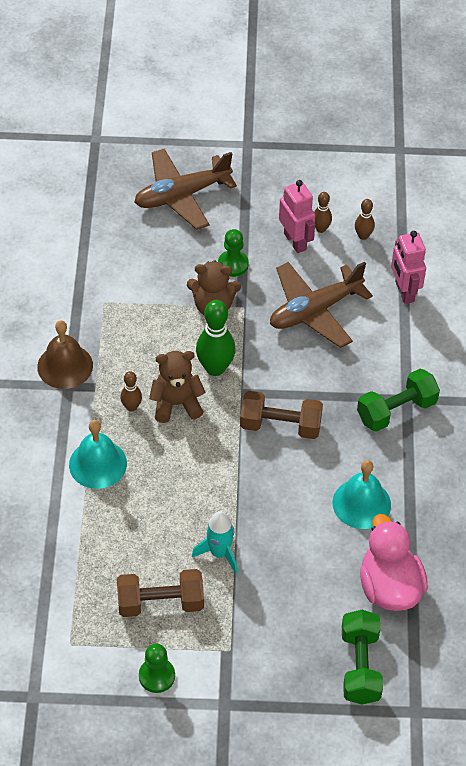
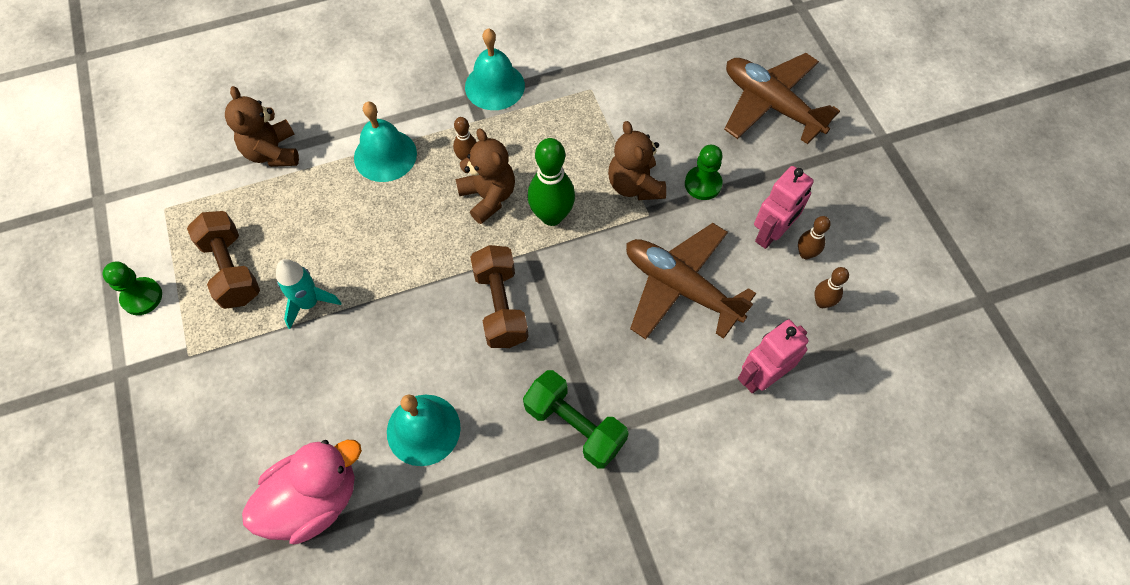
camera: 70 degrees right, 10 degrees up
brown bell [37,320,93,389] -> turquoise bell [465,28,525,110]
green dumbbell [342,610,383,704] -> none
none -> brown teddy bear [225,86,299,167]

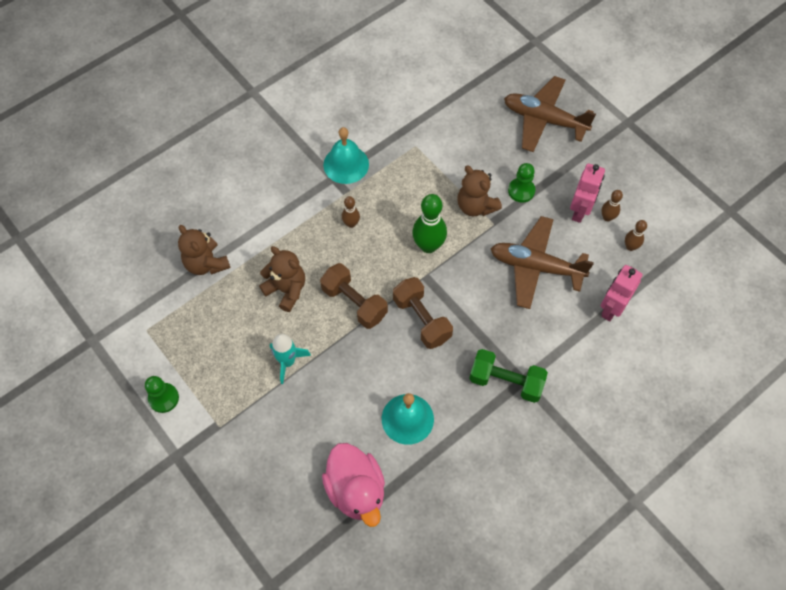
camera: 20 degrees left, 0 degrees up
brown dumbbell [187,211,260,309] -> brown dumbbell moved to [320,263,388,329]
pink duck [242,440,362,544] -> pink duck turned 120 degrees clockwise [322,443,385,527]
turquoise bell [354,102,417,182] -> none
brown teddy bear [455,129,515,224] -> brown teddy bear moved to [259,246,305,312]

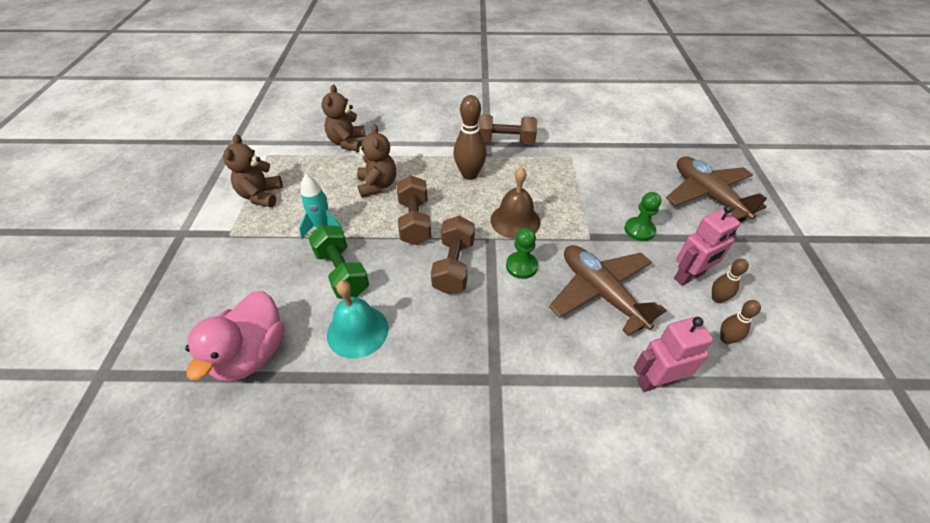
camera: 40 degrees right, 15 degrees down
green pawn [145,376,179,413] -> green pawn moved to [506,228,538,279]
turquoise bell [323,127,369,184] -> brown dumbbell [478,114,537,144]
brown bowling pin [342,196,360,228] -> brown bowling pin [454,95,487,180], size x1.85
green bowling pin [412,194,447,253] -> brown bell [490,167,540,239]
brown teddy bear [457,165,502,217] -> brown teddy bear moved to [223,134,283,207]
green dumbbell [469,349,548,403] -> green dumbbell moved to [308,225,369,299]

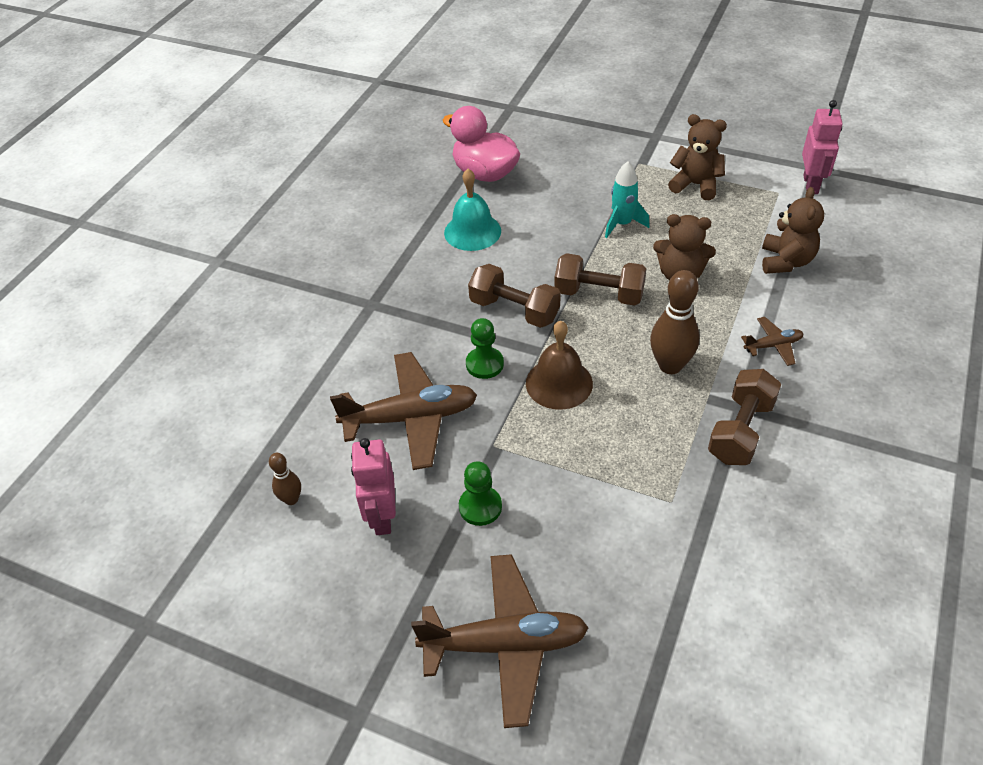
camera: 115 degrees right, 0 degrees up
green dumbbell [308,225,369,299] -> none
brown teddy bear [322,85,366,151] -> brown teddy bear turned 75 degrees clockwise [762,187,824,274]
pink robot [633,317,713,392] -> pink robot moved to [802,100,843,194]
brown bowling pin [712,258,749,303] -> none
none -> brown plane [741,317,804,366]

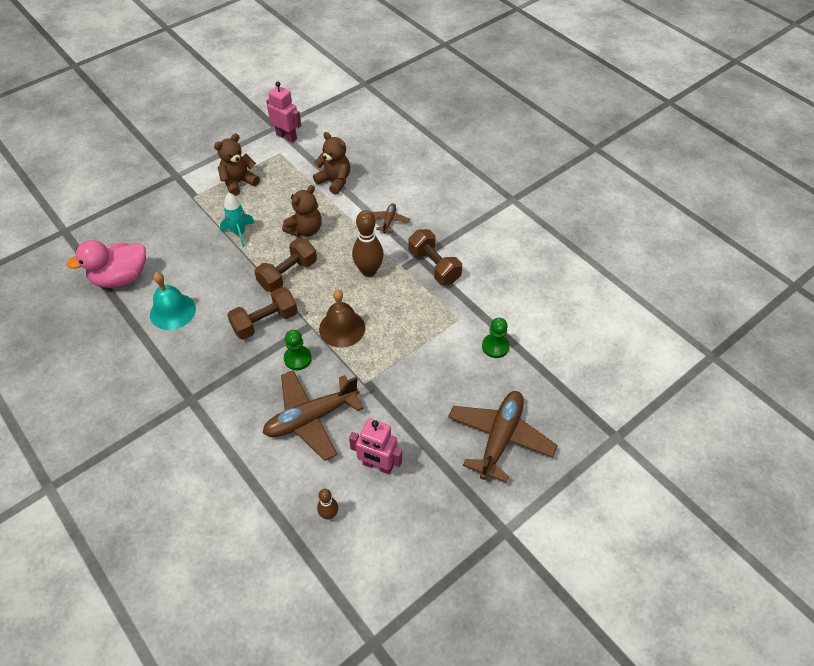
camera: 65 degrees left, 5 degrees up
brown plane [330,352,477,470] -> brown plane turned 135 degrees counterclockwise [263,370,364,461]
green pawn [459,461,502,526] -> green pawn moved to [482,318,510,358]

